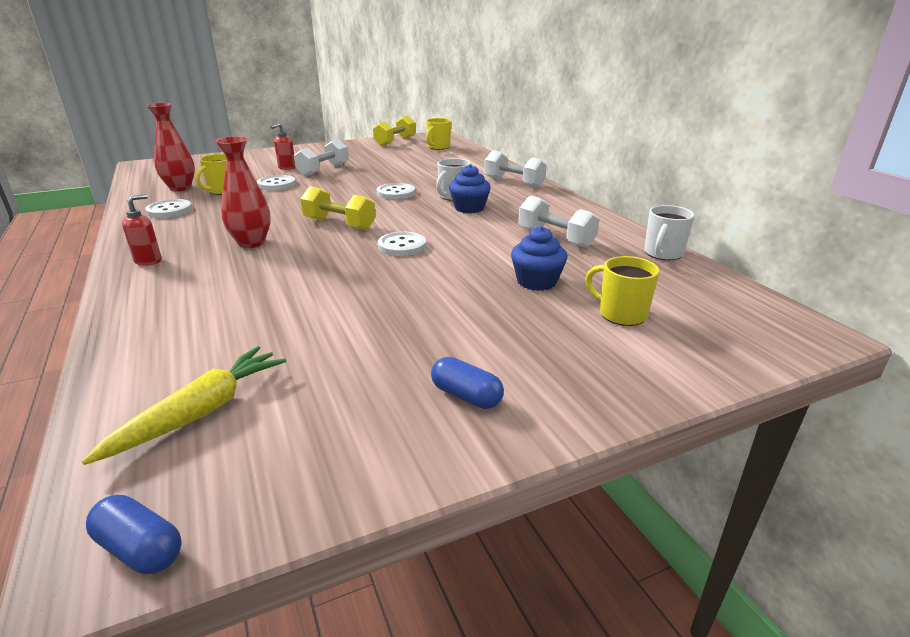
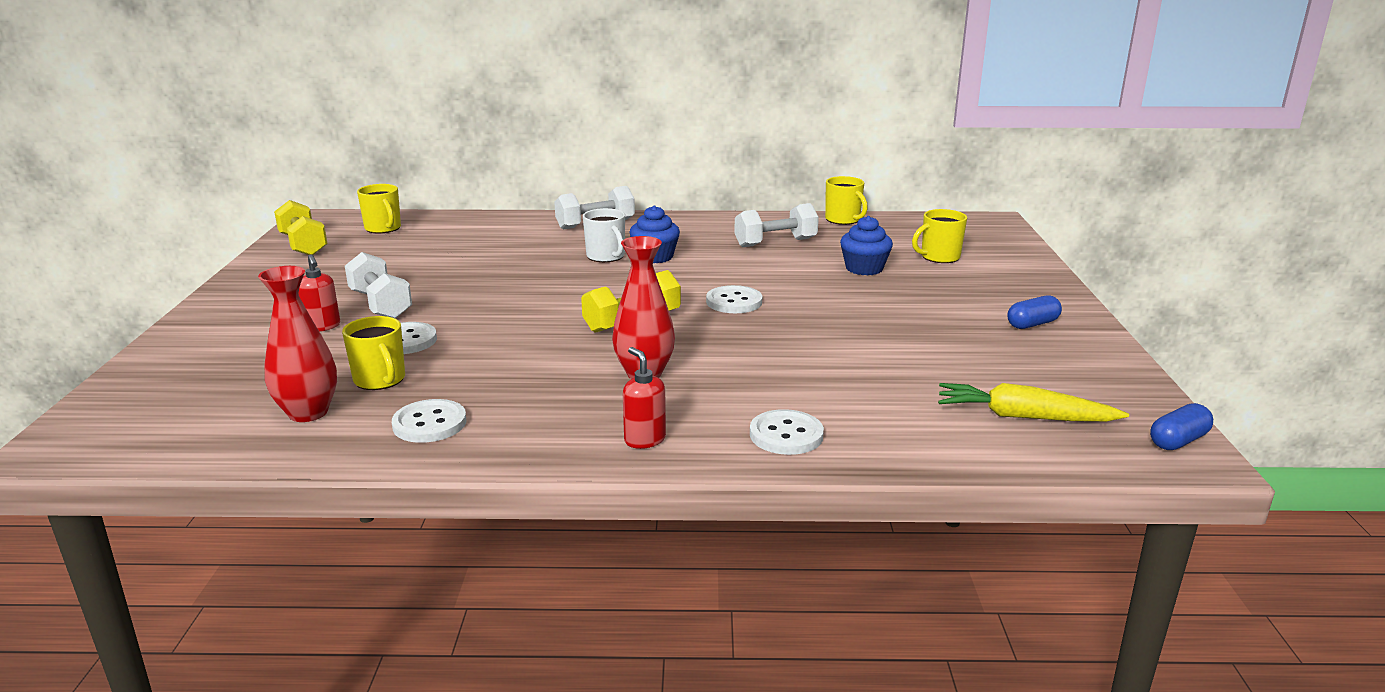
camera: 65 degrees left, 5 degrees down
yellow carrot [82,346,286,465] -> yellow carrot turned 45 degrees counterclockwise [938,383,1129,422]
white button [377,183,415,199] -> white button moved to [750,409,824,455]
white mug [644,205,695,260] -> yellow mug [825,176,868,225]

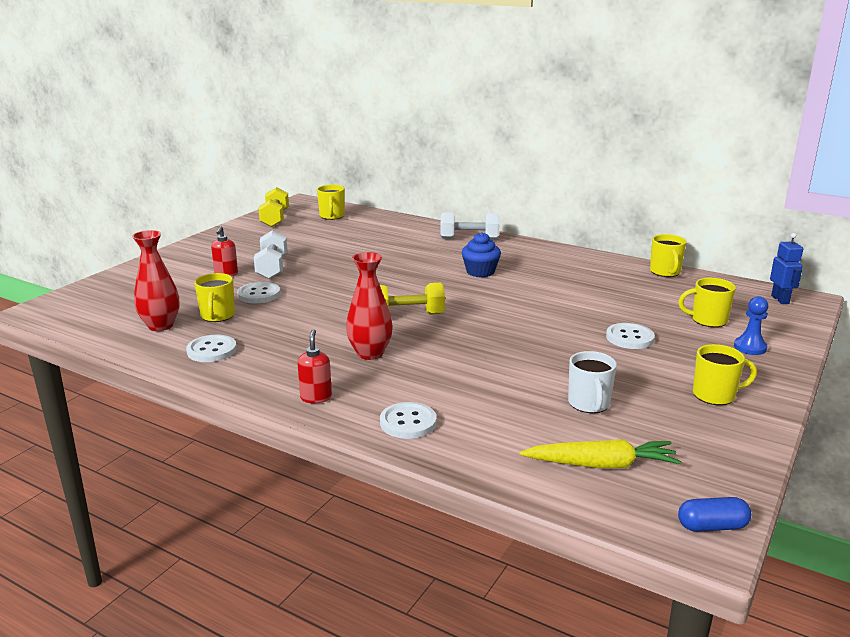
camera: 30 degrees right, 0 degrees up
white mug [583,208,625,262] -> white mug moved to [568,351,617,413]
white button [706,285,762,313] -> white button moved to [606,323,655,349]
white dumbbell [734,203,819,247] -> none
blue cupcake [840,216,893,276] -> none
yellow carrot [938,383,1129,422] -> yellow carrot turned 135 degrees clockwise [519,439,681,468]
blue capsule [1008,295,1062,329] -> yellow mug [693,344,757,405]
none -> blue pawn [734,296,768,355]
none -> blue robot [770,233,803,304]

